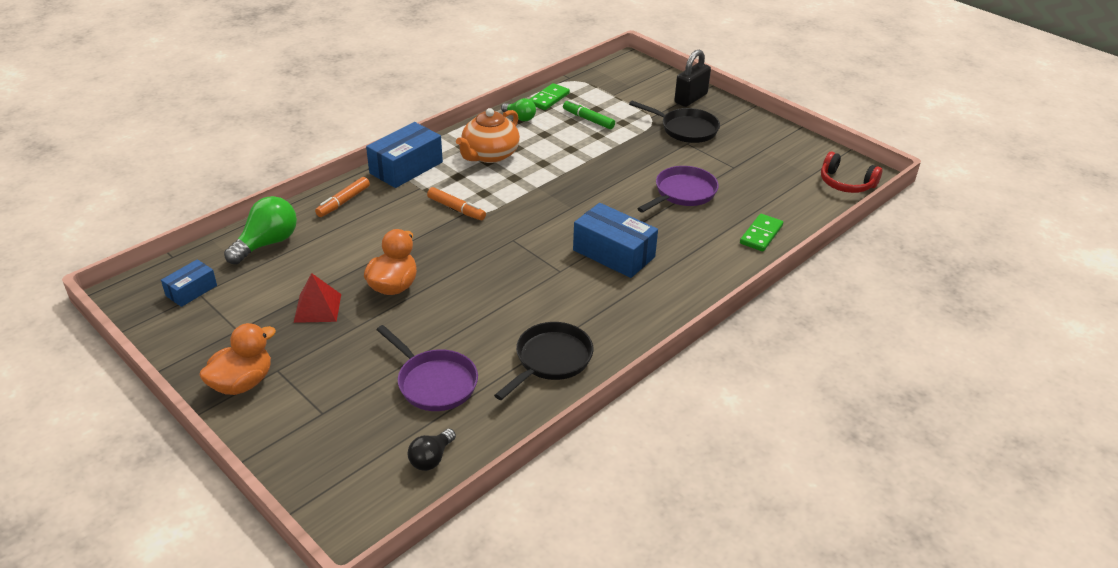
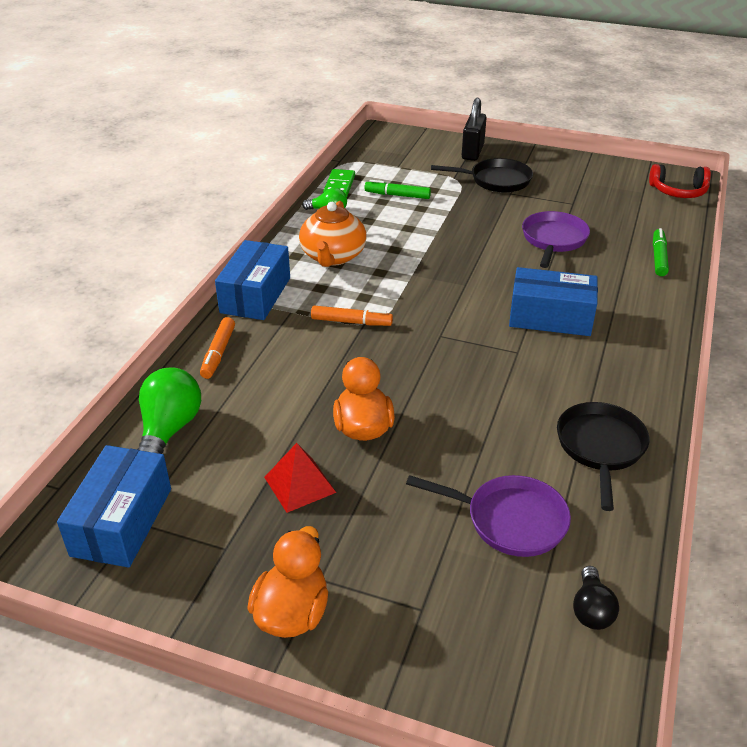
camera: 25 degrees left, 0 degrees up
blue box [161,259,217,307] -> blue box [57,445,171,568], size x1.77
green domino [740,214,783,251] -> green marker [653,228,669,276]

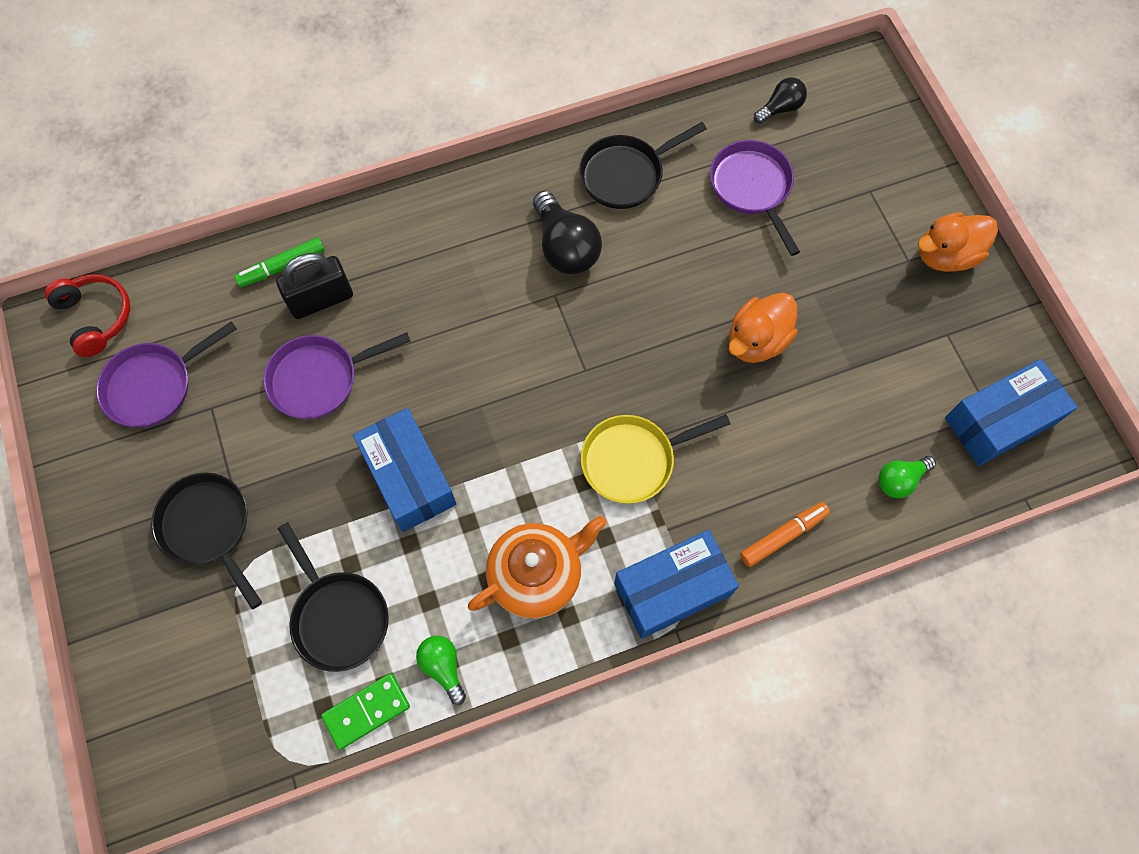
camera: 130 degrees left, 30 degrees up
green light bulb [137,367,201,454] -> green light bulb [878,456,936,498], size x0.58
red pyramid [264,443,336,513] -> none
orange marker [311,305,393,326] -> yellow pan [581,414,730,504]
green marker [364,180,431,199] -> black pan [278,522,389,672]
black padlock [462,98,486,161] -> black padlock moved to [276,253,353,319]
blue box [509,267,598,336] -> blue box moved to [353,408,457,532]
none -> purple pan [96,321,237,427]
none -> black light bulb [533,190,602,275]

